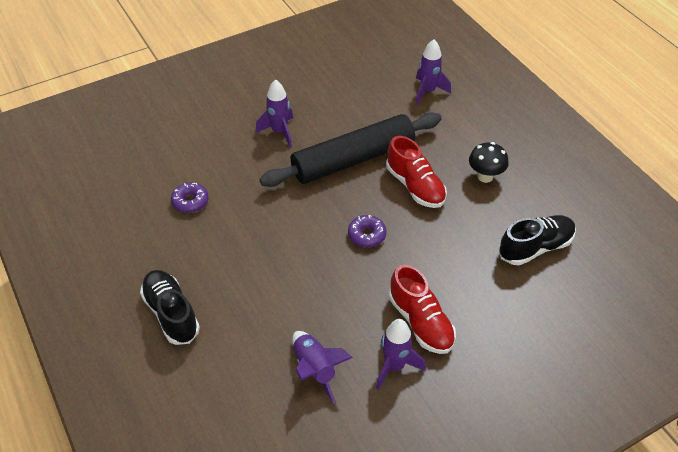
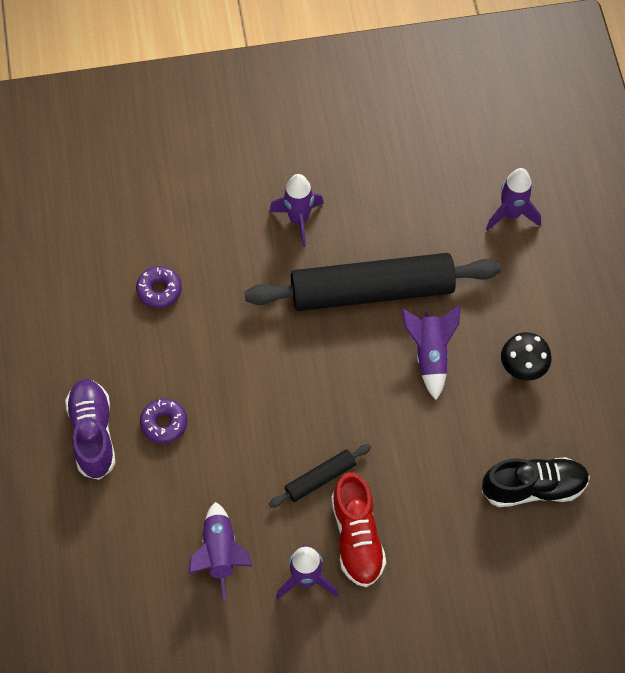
camera: 20 degrees right, 15 degrees up
black shoe [140,270,200,345] -> purple shoe [65,379,116,480]
purple donut [348,215,387,248] -> purple donut moved to [140,399,187,444]
red shoe [386,136,447,208] -> purple rocket [402,305,460,400]
none -> black rolling pin [269,444,371,508]

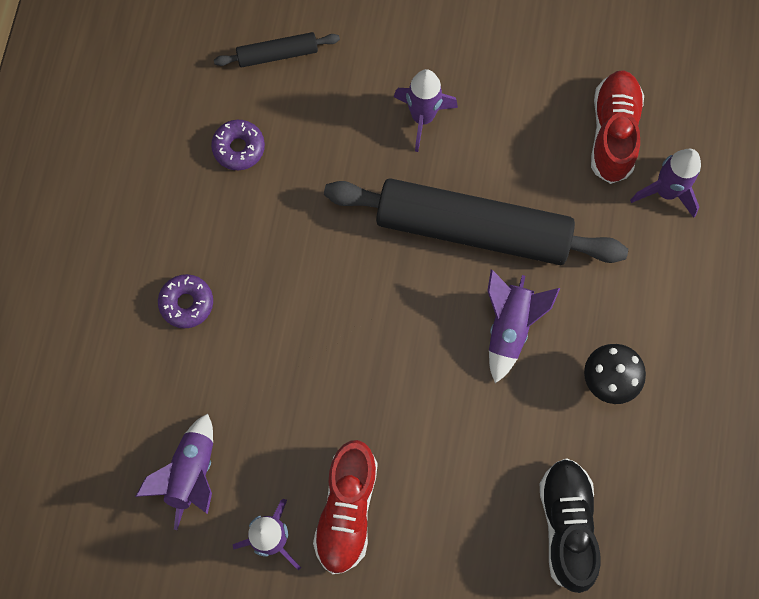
camera: 20 degrees right, 10 degrees up
purple shoe [65,379,116,480] -> none
black rolling pin [269,444,371,508] -> black rolling pin moved to [214,32,340,67]
black shoe [482,457,590,507] -> black shoe turned 105 degrees counterclockwise [540,458,600,593]
none -> red shoe [591,70,644,184]

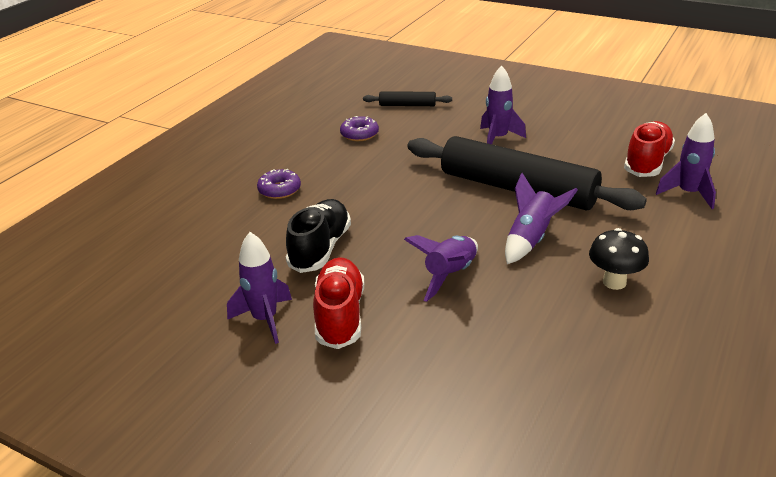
camera: 20 degrees right, 40 degrees down
purple rocket [135,414,213,530] -> purple rocket moved to [404,235,478,302]
red shoe [313,440,378,574] -> red shoe turned 150 degrees clockwise [313,257,364,349]
black shoe [540,458,600,593] -> black shoe moved to [286,199,351,273]

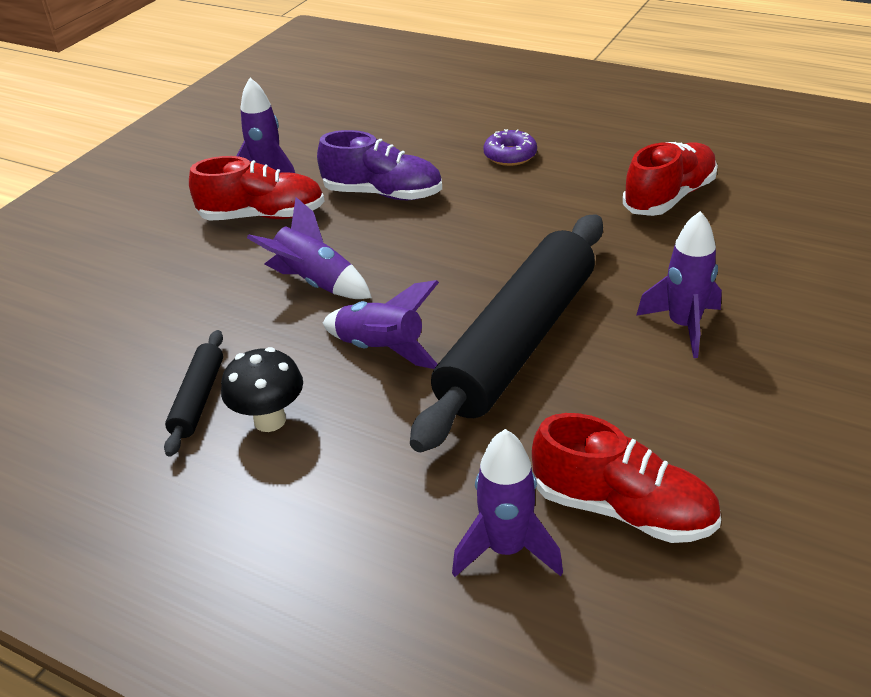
camera: 90 degrees right, 5 degrees up
black shoe [286,199,351,273] -> purple shoe [317,130,442,200]
purple donut [340,116,379,141] -> red shoe [623,142,718,216]
black rolling pin [363,91,452,106] -> black rolling pin moved to [164,330,223,457]

